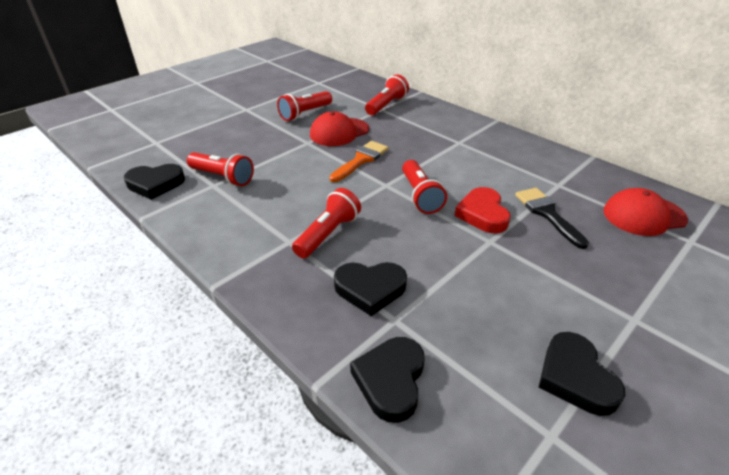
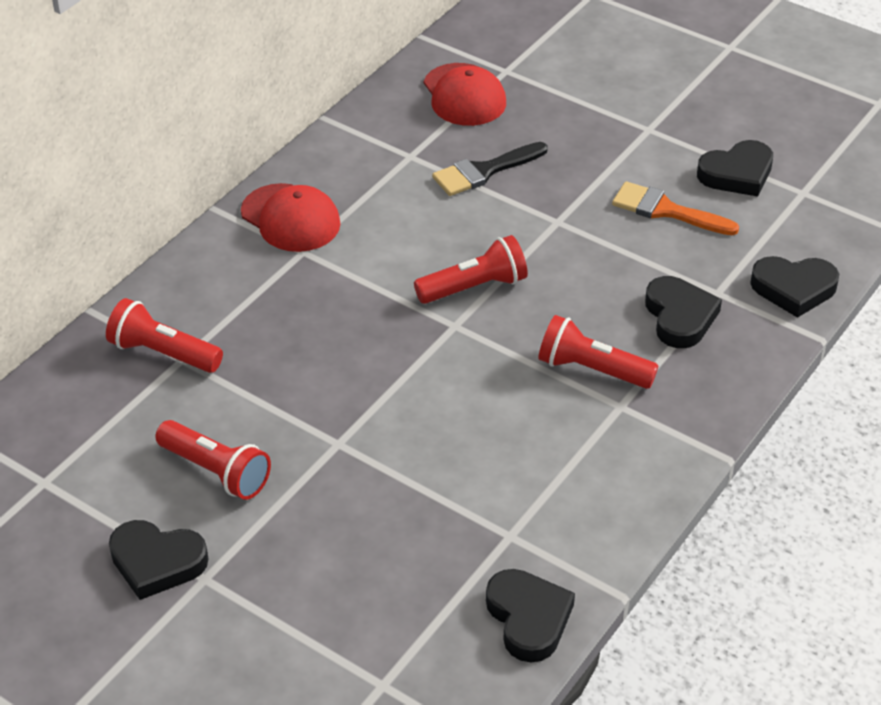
camera: 100 degrees left, 5 degrees up
red flashlight [187,152,254,186] -> none
red cap [310,111,369,146] -> red cap moved to [241,183,341,252]
orange brush [329,141,389,182] -> orange brush moved to [612,181,739,235]
red heart [455,187,511,233] -> none
none -> black heart [109,520,208,600]

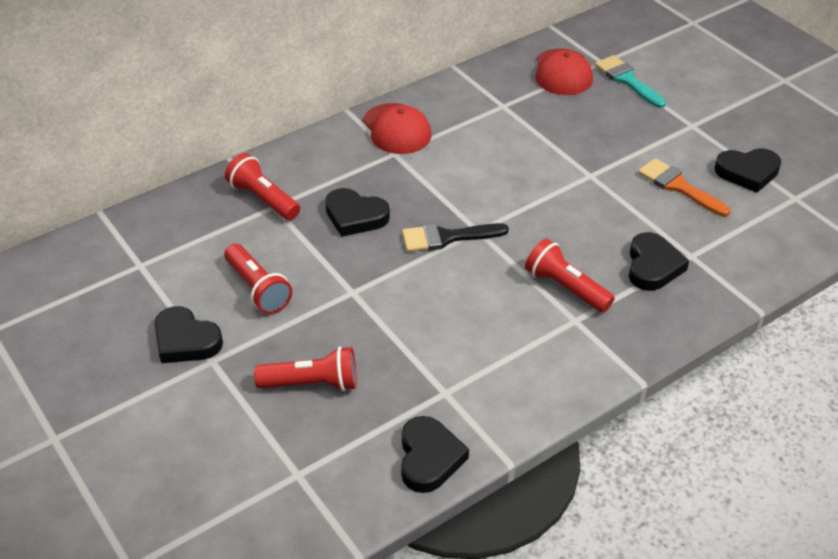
camera: 20 degrees right, 0 degrees up
red flashlight [414,235,528,304] -> red flashlight moved to [254,346,357,392]
black brush [432,142,548,196] -> black brush moved to [402,223,509,252]
black heart [750,256,839,318] -> black heart moved to [325,188,390,237]
none -> turquoise brush [595,55,666,108]

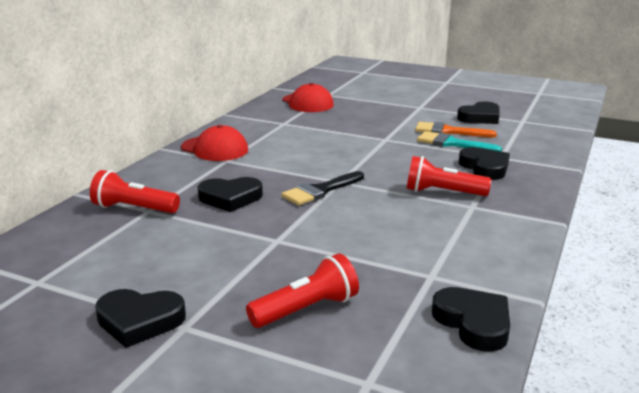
camera: 30 degrees left, 20 degrees down
red flashlight [224,244,292,314] -> none
turquoise brush [595,55,666,108] -> turquoise brush moved to [417,131,502,152]

